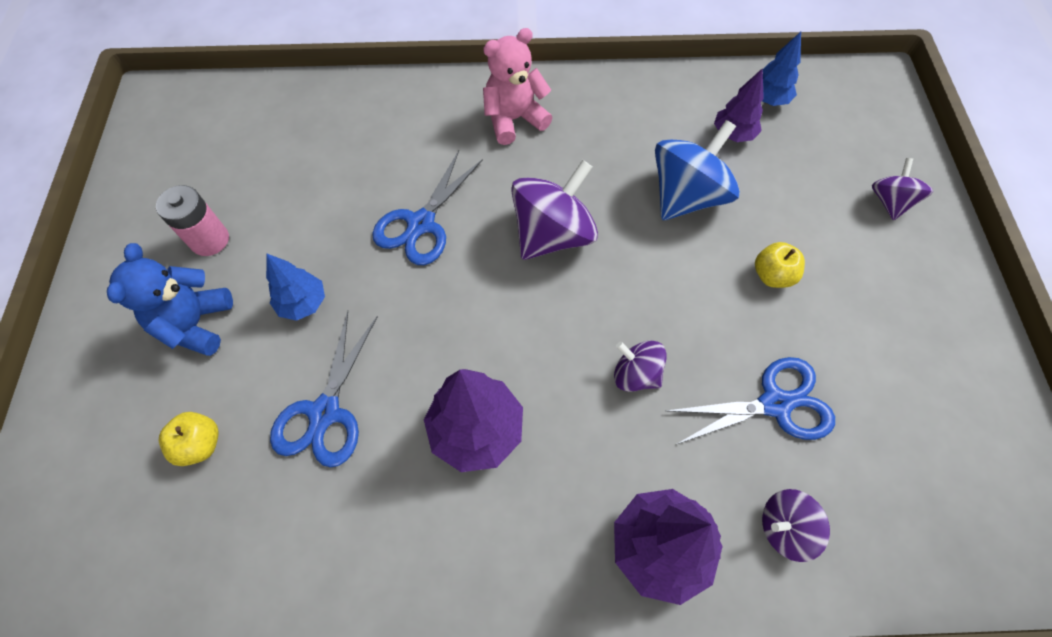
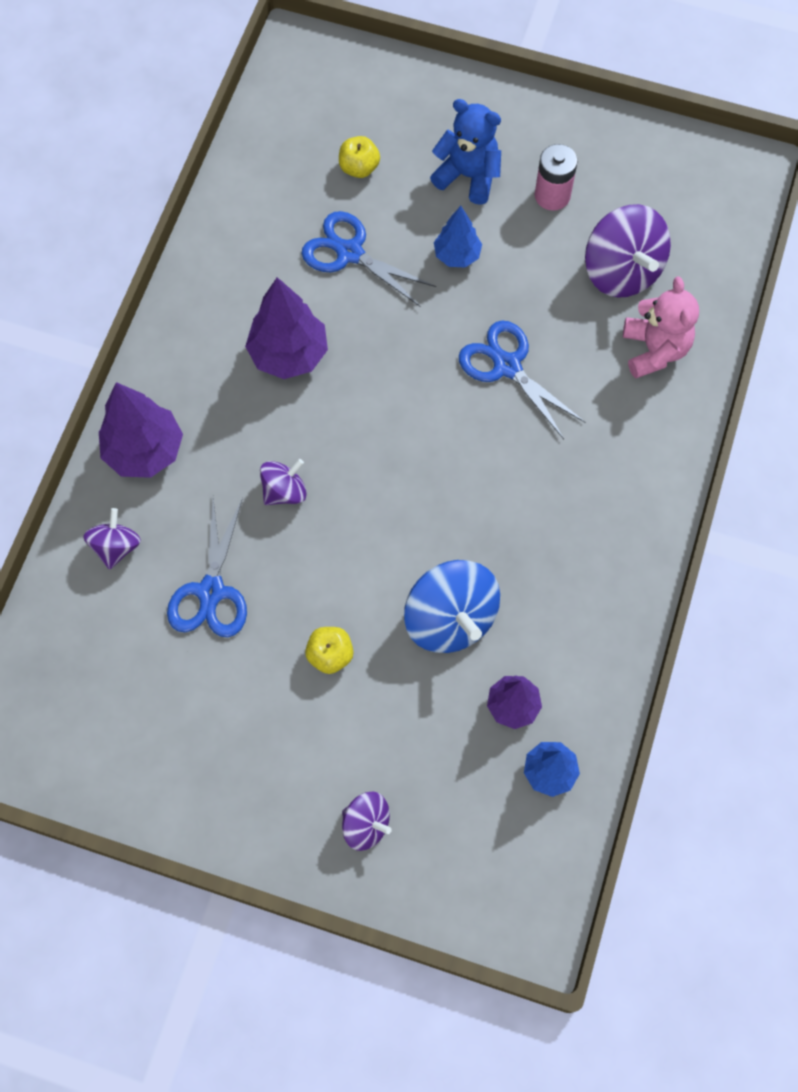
camera: 110 degrees right, 5 degrees up
pink teddy bear [483,28,552,145] -> pink teddy bear moved to [623,276,699,378]
purple spinning top [511,160,598,260] -> purple spinning top moved to [585,204,671,298]

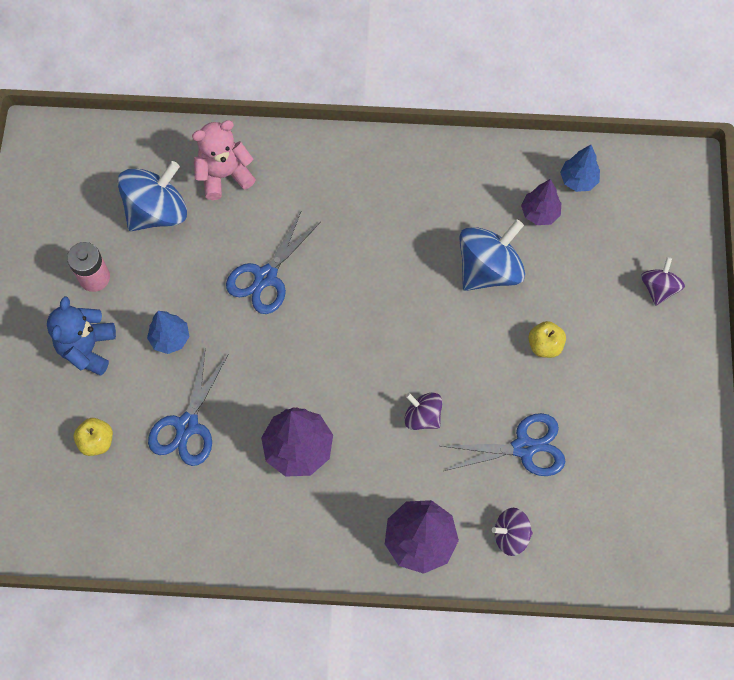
camera: 105 degrees left, 0 degrees up
purple spinning top [585,204,671,298] -> blue spinning top [118,161,187,231]

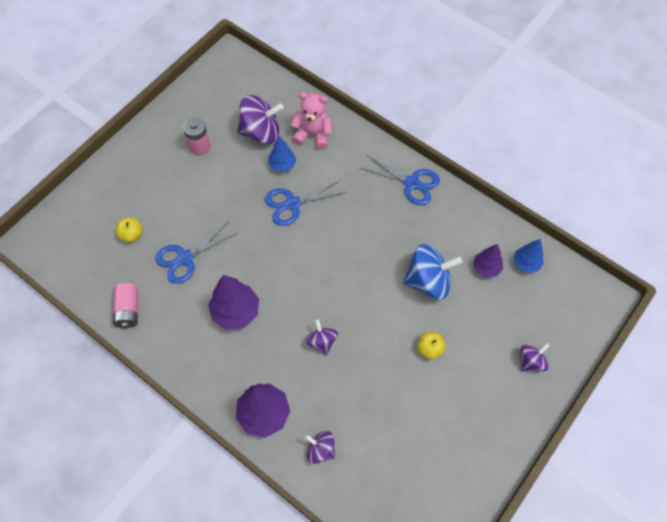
camera: 35 degrees right, 5 degrees down
blue teddy bear [47,296,116,376] -> none
blue spinning top [118,161,187,231] -> purple spinning top [237,95,284,144]
blue tree [147,311,189,354] -> blue tree moved to [268,136,296,172]
blue scissors [441,413,566,476] -> blue scissors moved to [360,155,440,205]
none -> pink battery [113,283,138,328]

